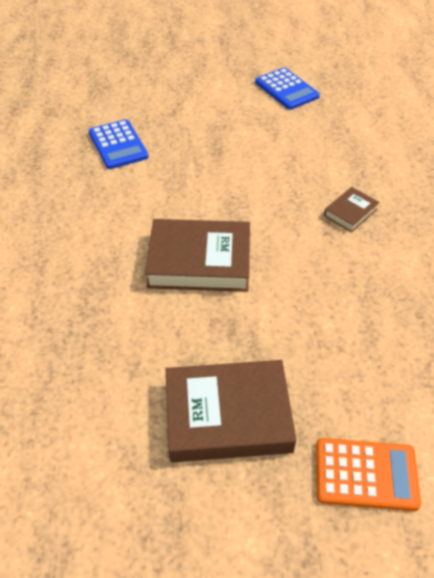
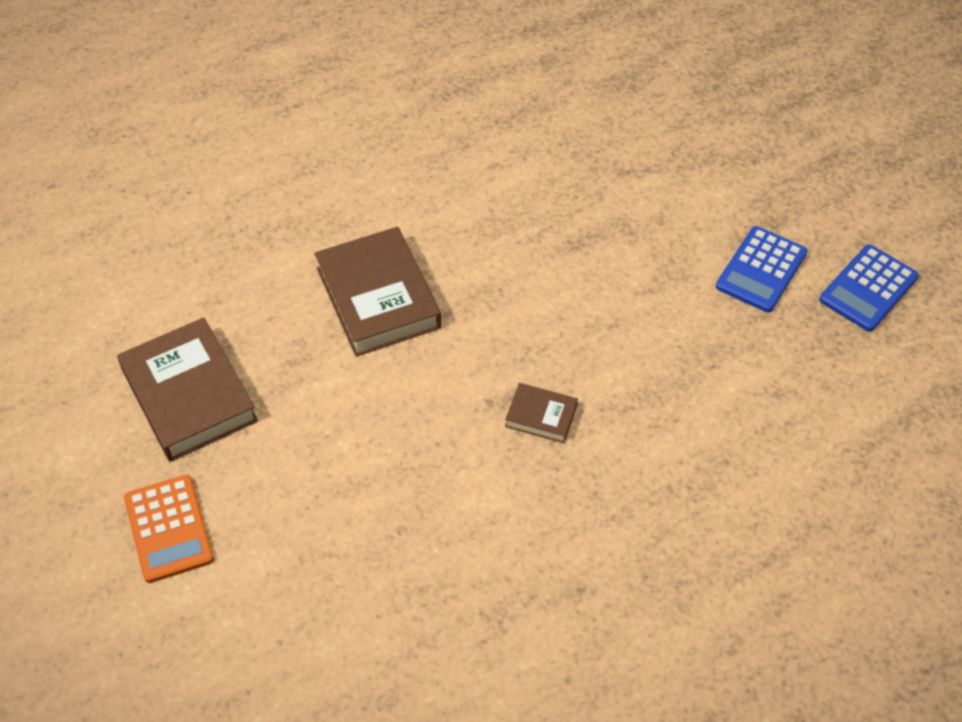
camera: 65 degrees right, 5 degrees up
blue calculator [89,119,149,169] -> blue calculator moved to [819,244,919,332]

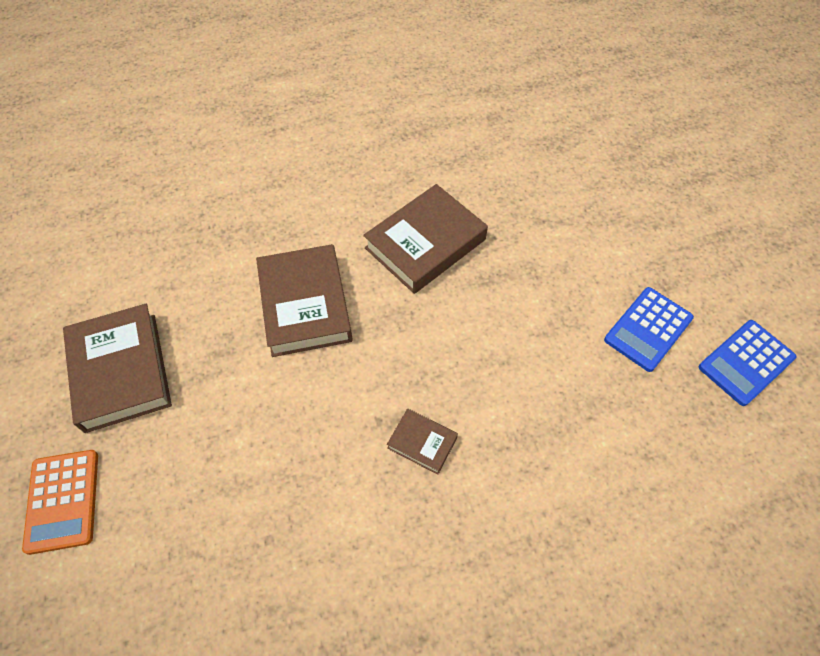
camera: 10 degrees right, 5 degrees up
none -> brown book [363,184,488,294]

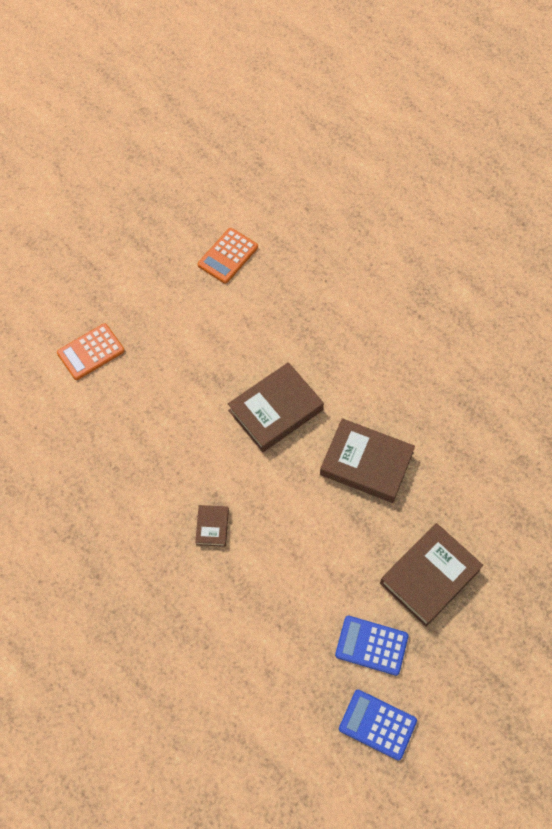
camera: 65 degrees right, 5 degrees up
brown book [63,304,172,433] -> brown book moved to [380,523,483,627]
none -> orange calculator [198,228,258,284]

